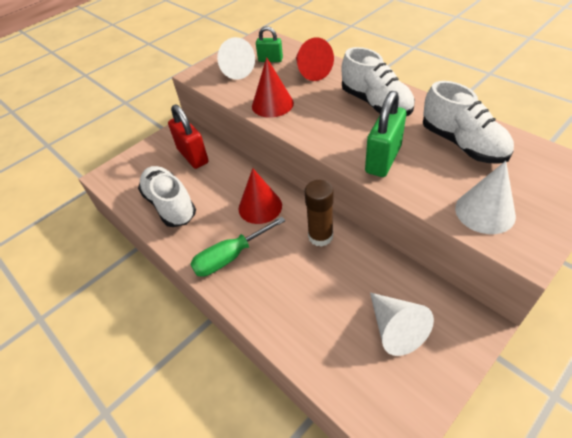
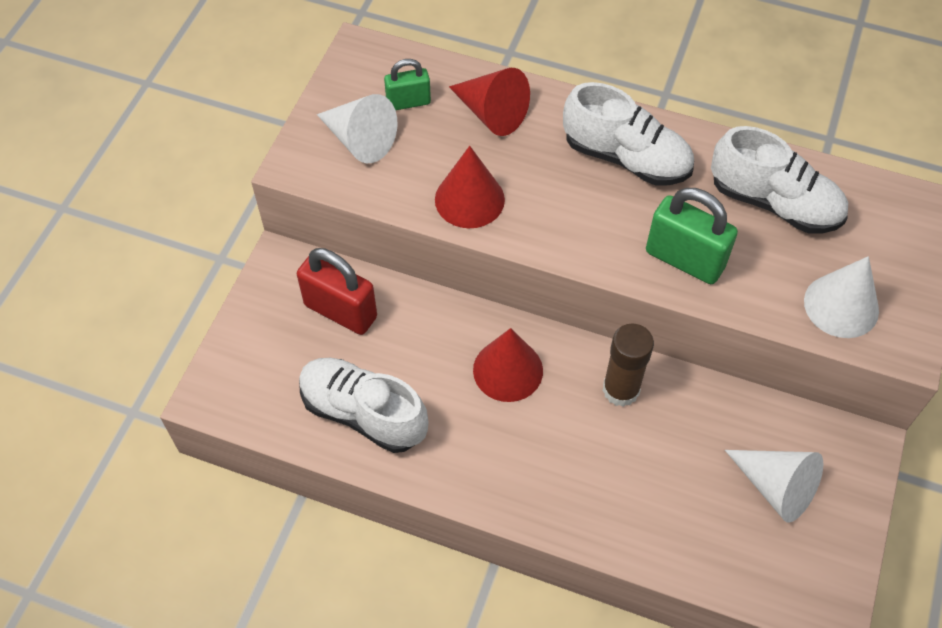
camera: 30 degrees left, 10 degrees up
green screwdriver [190,217,286,277] -> none
green padlock [365,91,406,177] -> green padlock turned 60 degrees counterclockwise [646,188,738,284]

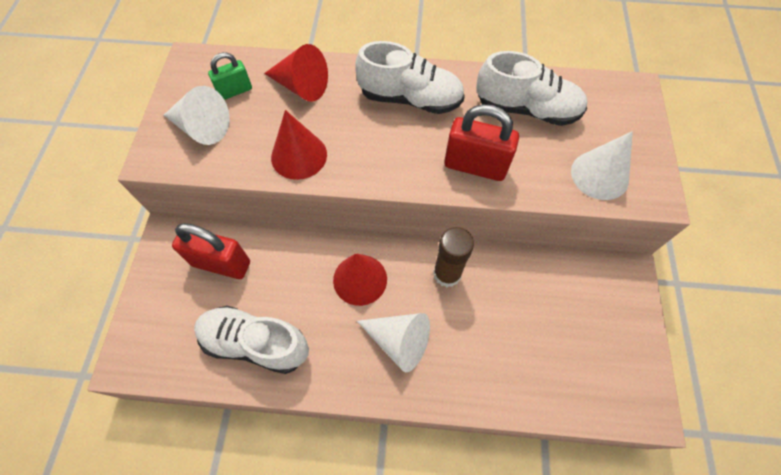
camera: 15 degrees left, 5 degrees up
green padlock [646,188,738,284] -> red padlock [444,104,519,181]
white cone [725,450,823,522] -> white cone moved to [357,313,430,372]

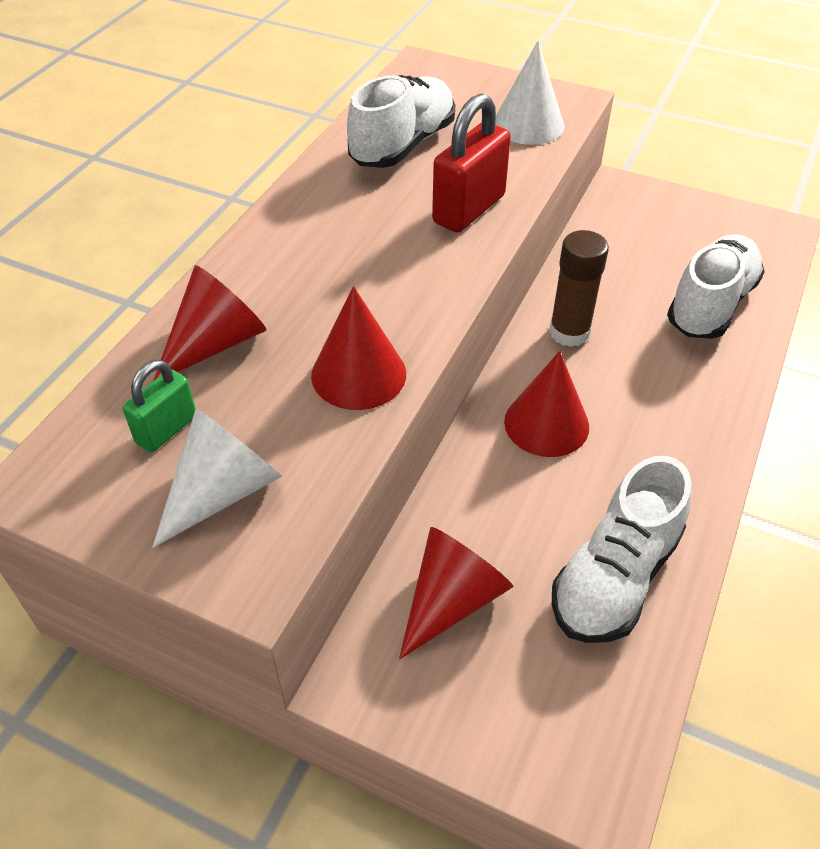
camera: 70 degrees left, 15 degrees down
red padlock [172,223,250,279] -> red cone [399,527,513,659]
green padlock [208,52,252,100] -> green padlock turned 45 degrees clockwise [123,360,196,452]
white shoe [355,41,465,114] -> white shoe moved to [667,234,765,339]
white cone [357,313,430,372] -> none

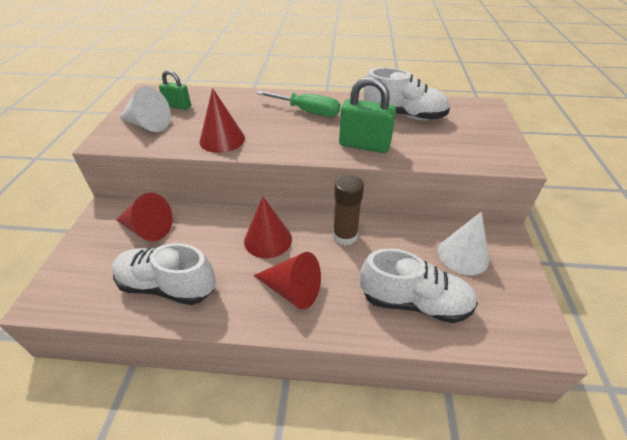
camera: 70 degrees right, 5 degrees down
red cone [153,265,266,381] -> red cone moved to [253,252,321,309]
red padlock [432,93,511,232] -> green padlock [339,77,396,153]
white cone [495,41,565,145] -> white cone moved to [438,212,489,275]
none -> green screwdriver [257,91,340,117]

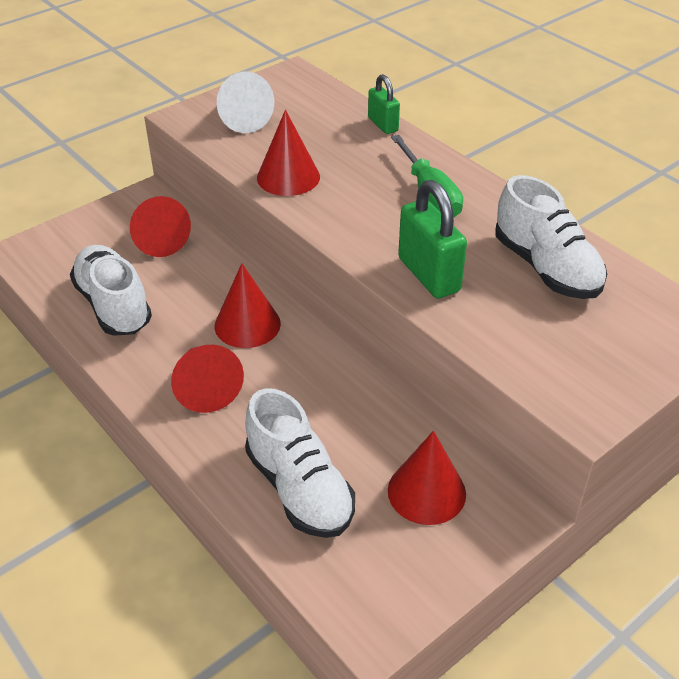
camera: 45 degrees right, 0 degrees up
green padlock [159,70,191,110] -> green padlock moved to [368,74,400,134]
brown glue stick [333,175,364,245] -> none
white cone [438,212,489,275] -> red cone [388,431,466,525]

